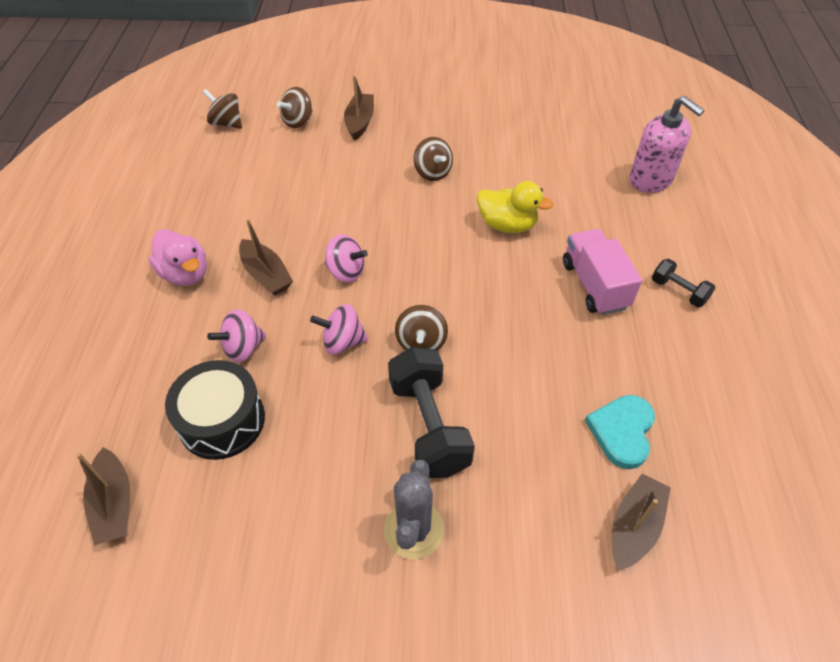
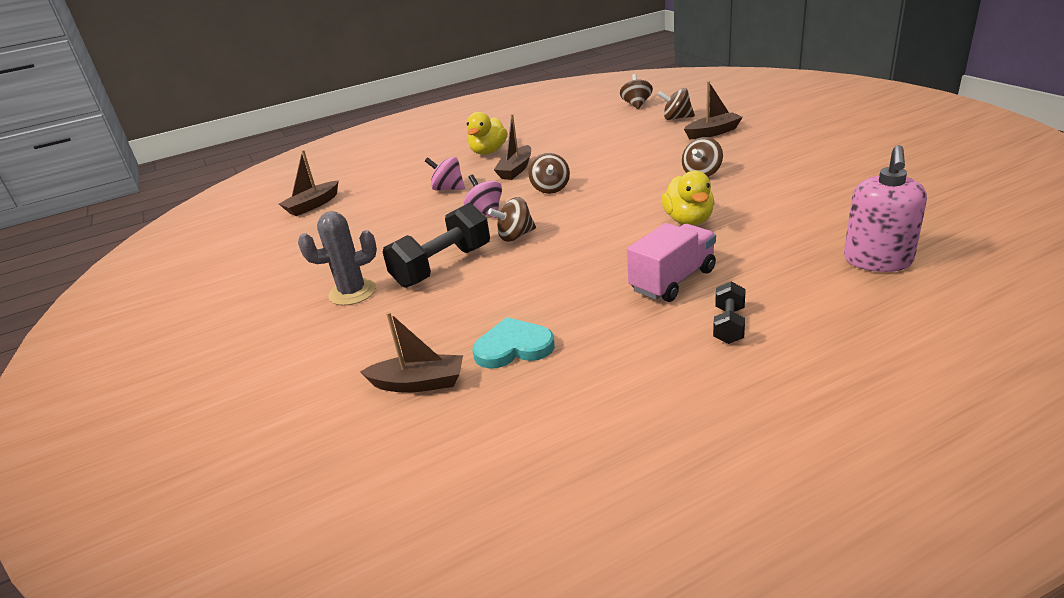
camera: 65 degrees right, 20 degrees down
pink duck [149,229,207,286] -> yellow duck [467,112,508,155]
black drum [165,360,265,460] -> none
pink spinning top [324,234,368,283] -> brown spinning top [529,153,570,194]

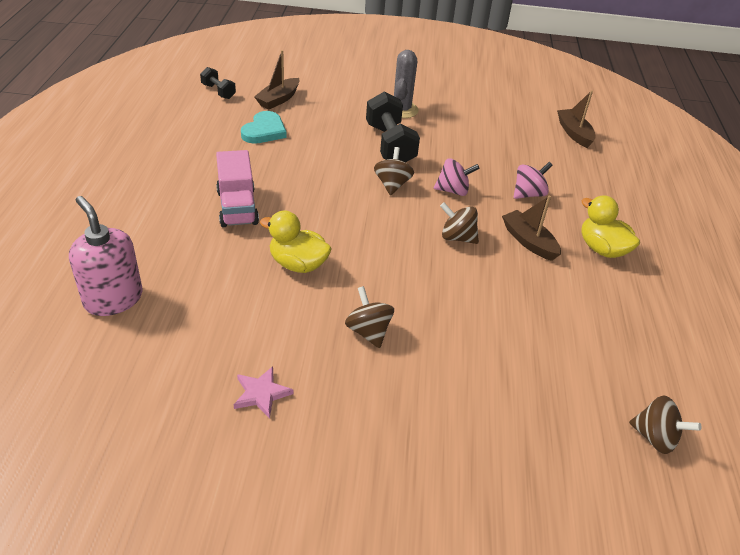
camera: 115 degrees right, 10 degrees up
brown spinning top [658,88,695,120] -> none
brown boat [684,81,743,139] -> none
black dumbbell [713,282,745,344] -> black dumbbell moved to [200,67,236,99]
none -> pink star [234,366,293,419]

